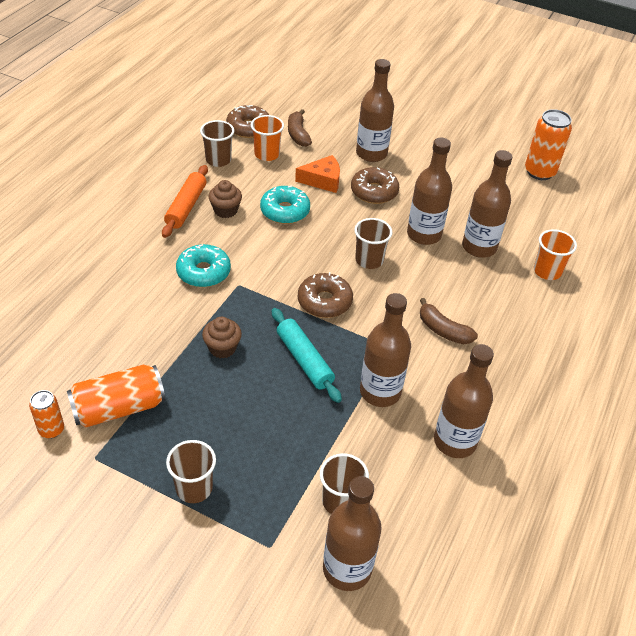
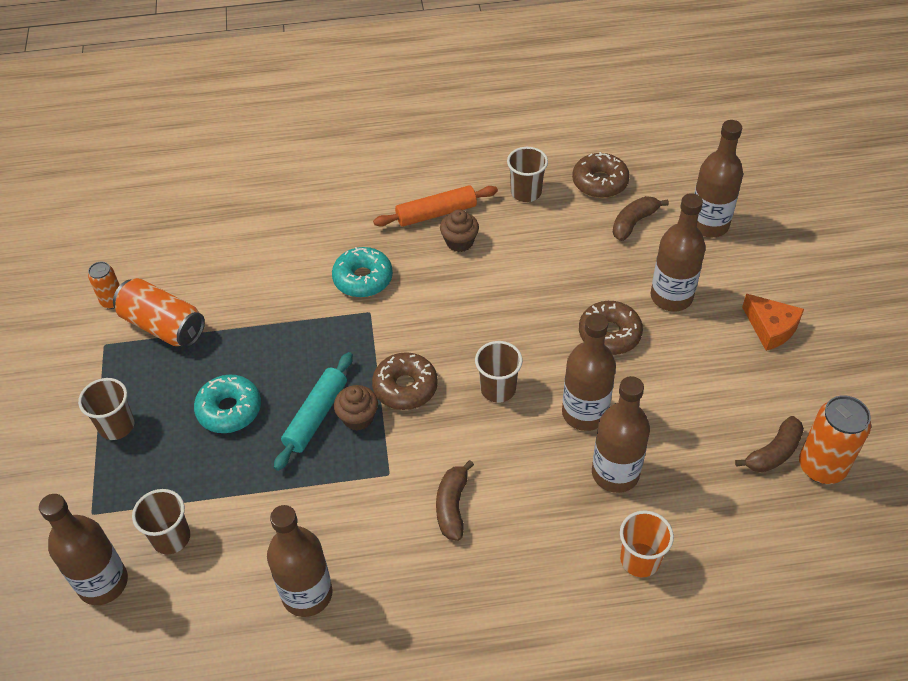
camera: 60 degrees right, 5 degrees up
brown cupcake [202,317,242,358] -> brown cupcake moved to [334,385,378,431]
orange cup [251,115,284,161] -> none
turquoise donut [260,186,310,224] -> turquoise donut moved to [194,374,261,433]
orange cheese [295,155,340,193] -> orange cheese moved to [742,294,804,351]
brown bottle [360,293,411,407] -> brown bottle moved to [694,120,743,237]
none -> brown banana [735,416,804,472]

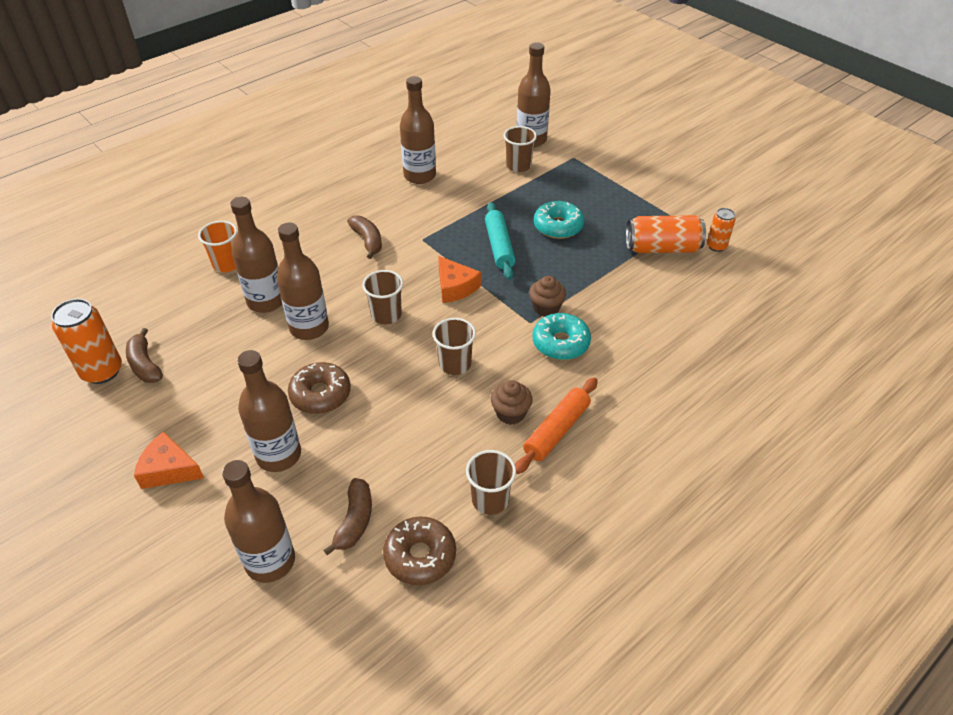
camera: 145 degrees right, 5 degrees down
brown cup [78,378,135,440] -> brown cup moved to [433,318,476,375]
brown cupcake [334,385,378,431] -> brown cupcake moved to [529,276,566,317]
brown donut [372,352,438,410] -> orange cheese [438,256,481,303]
brown banana [735,416,804,472] -> brown banana turned 45 degrees counterclockwise [126,328,163,383]

